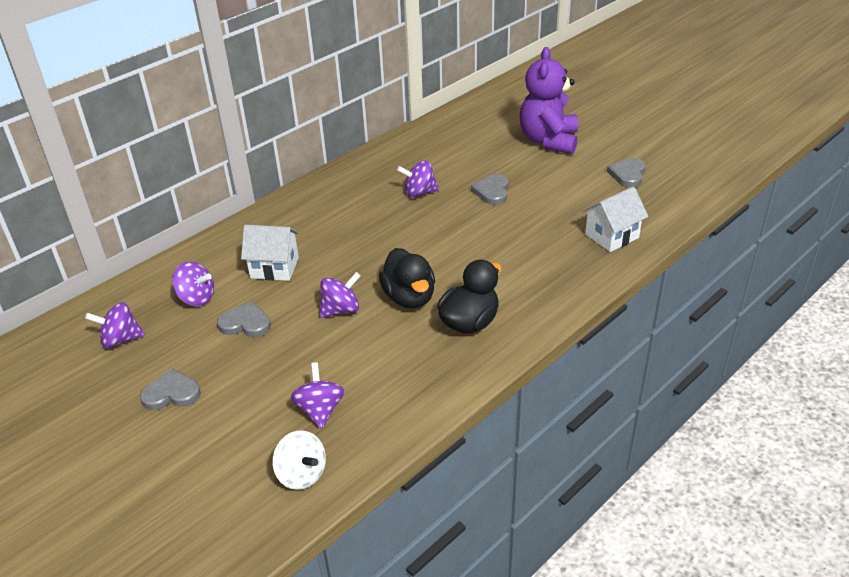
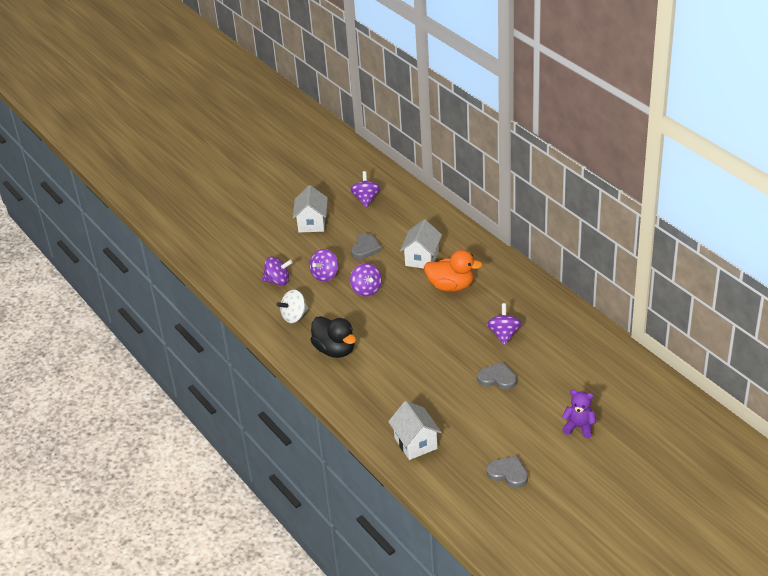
camera: 100 degrees right, 0 degrees up
grey heart [140,369,201,410] -> white house [293,185,328,233]
purple spinning top [172,262,214,306] -> purple spinning top moved to [309,249,338,282]
white spinning top [272,431,326,490] -> white spinning top moved to [277,290,308,323]
black duck [379,248,435,309] -> none
purple teddy bear [520,47,578,154] -> purple teddy bear [562,390,596,438], size x0.50
none -> orange duck [424,250,483,291]

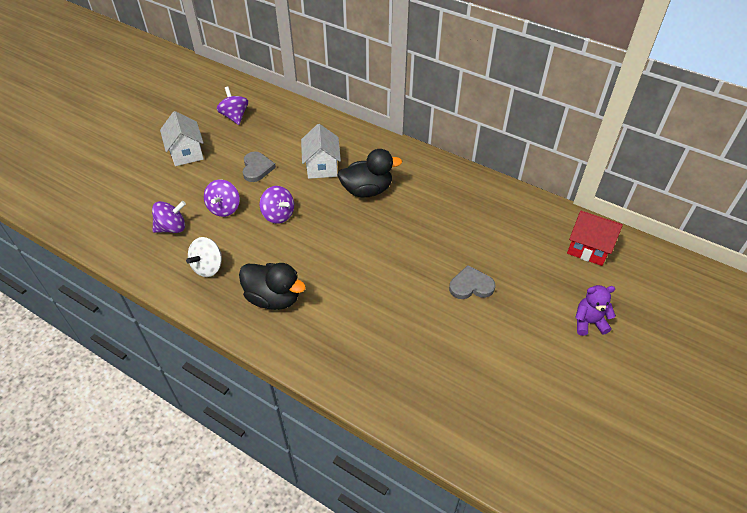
camera: 25 degrees left, 10 degrees up
white house [388,401,442,460] -> none
orange duck [424,250,483,291] -> black duck [337,149,402,198]
grey heart [486,456,528,488] -> none
purple spinning top [487,303,522,346] -> none
none -> red house [567,211,623,266]

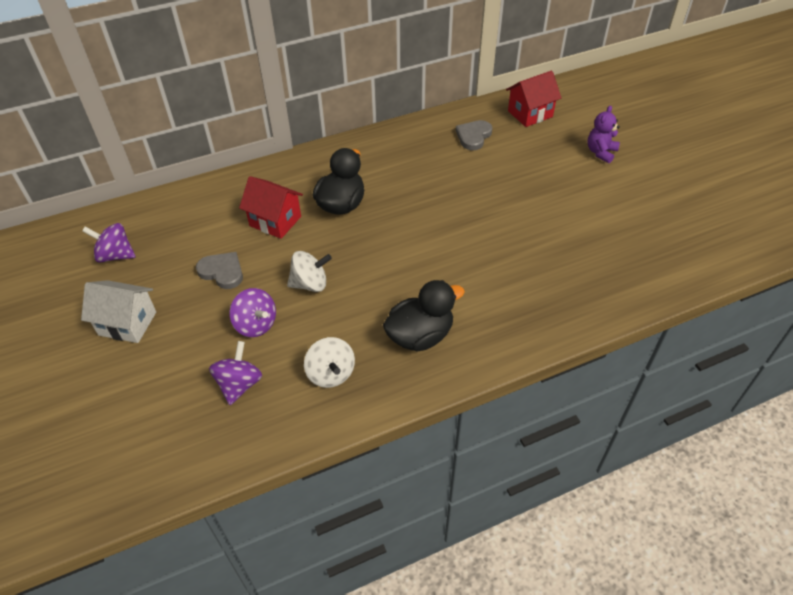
camera: 55 degrees left, 0 degrees up
purple spinning top [260,186,294,224] -> white spinning top [287,251,332,292]
white house [301,124,341,179] -> red house [239,176,303,239]
grey heart [449,265,495,299] -> grey heart moved to [455,120,492,150]

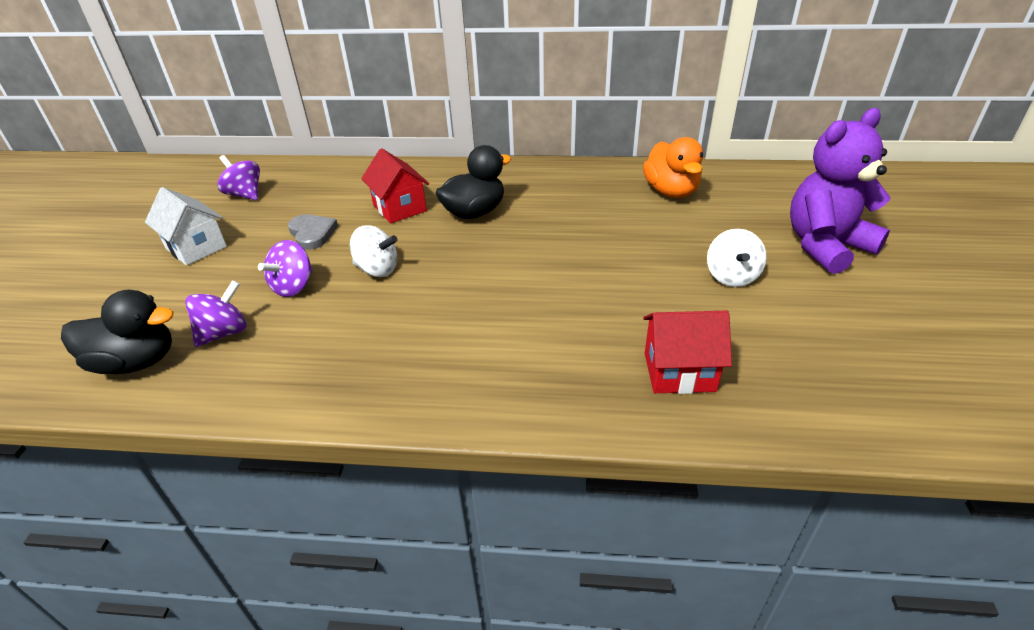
camera: 30 degrees right, 10 degrees down
purple spinning top [230,288,276,337] -> purple spinning top turned 45 degrees clockwise [258,240,313,297]
white spinning top [304,337,355,388] -> white spinning top moved to [707,229,767,287]
black duck [383,280,465,351] -> black duck moved to [61,290,174,374]
grey heart [455,120,492,150] -> orange duck [643,137,703,198]
red house [506,71,561,127] -> red house moved to [643,311,732,394]
purple teddy bear [588,105,620,163] -> purple teddy bear [790,108,891,274], size x1.99

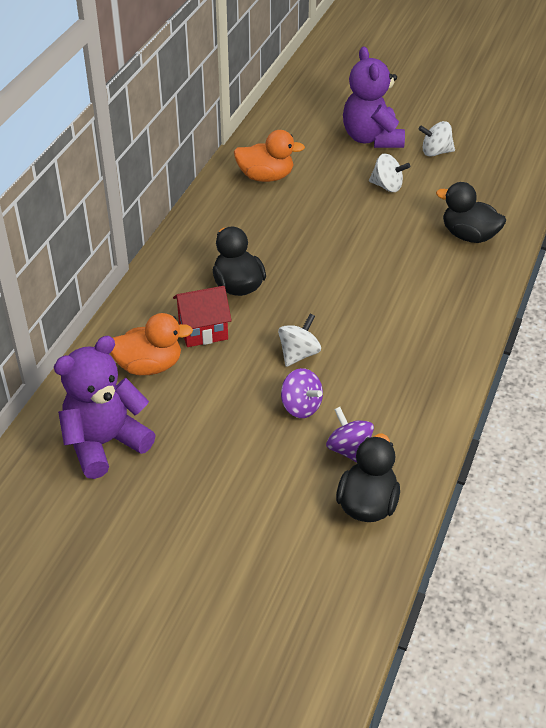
camera: 75 degrees left, 5 degrees up
white house [145,187,227,266] -> none
purple spinning top [217,155,260,200] -> purple teddy bear [54,336,155,479]
grey heart [288,214,338,250] -> none
red house [643,311,732,394] -> black duck [436,182,506,243]
none -> orange duck [110,313,193,375]
none -> white spinning top [418,121,455,157]

